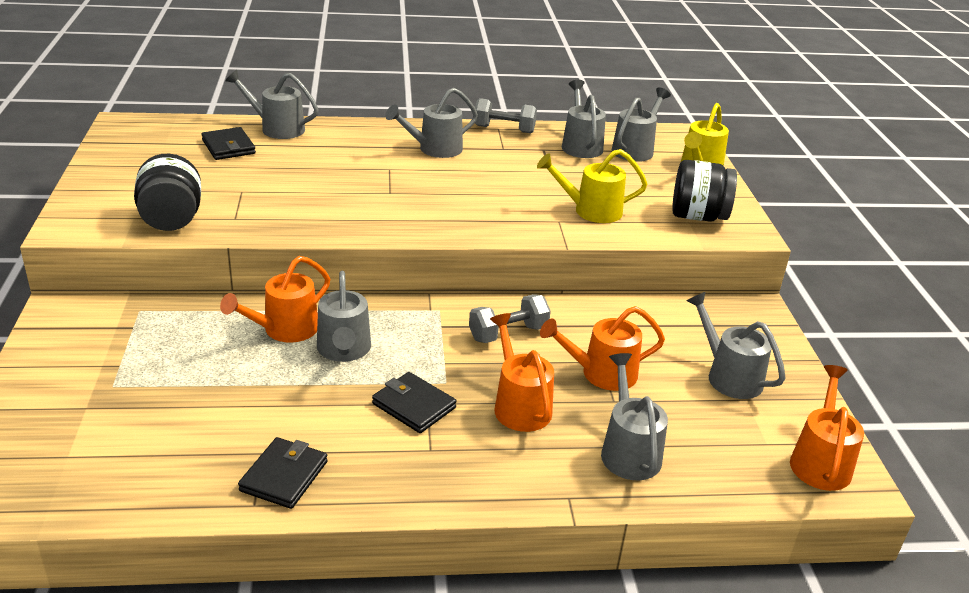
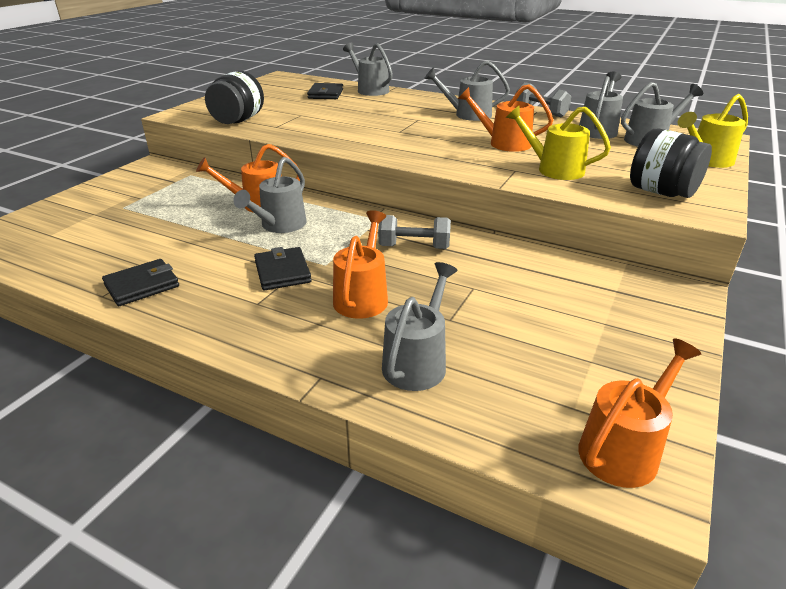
camera: 35 degrees right, 0 degrees up
orange watering can [540,306,665,391] -> orange watering can moved to [458,84,553,152]
grey watering can [686,292,786,399] -> none

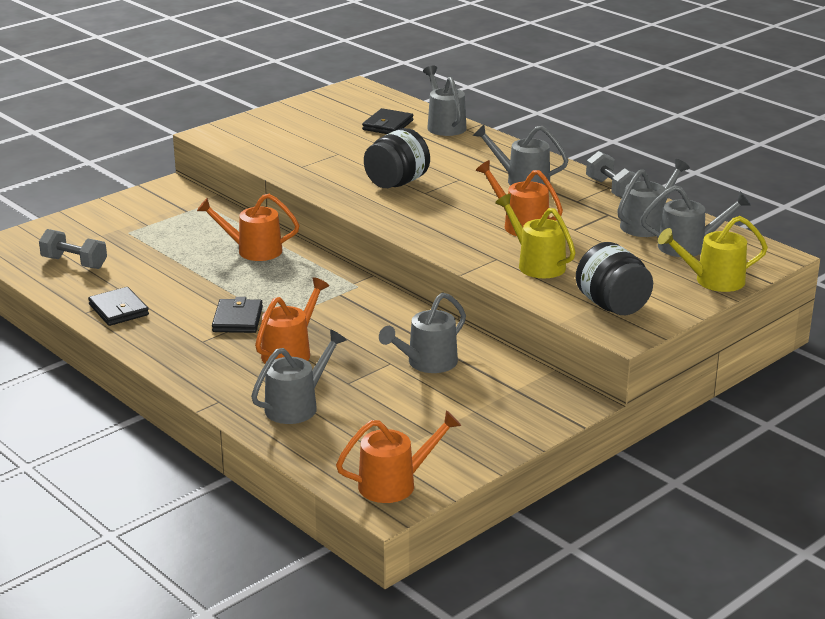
camera: 20 degrees right, 5 degrees down
black wallet [102,259,179,306] -> black wallet turned 75 degrees clockwise [88,287,149,326]
black jar [205,71,264,124] -> black jar moved to [364,128,430,188]
grey watering can [233,157,306,233] -> grey watering can moved to [379,292,466,373]
grey dumbbell [378,215,451,249] -> grey dumbbell moved to [39,229,107,269]

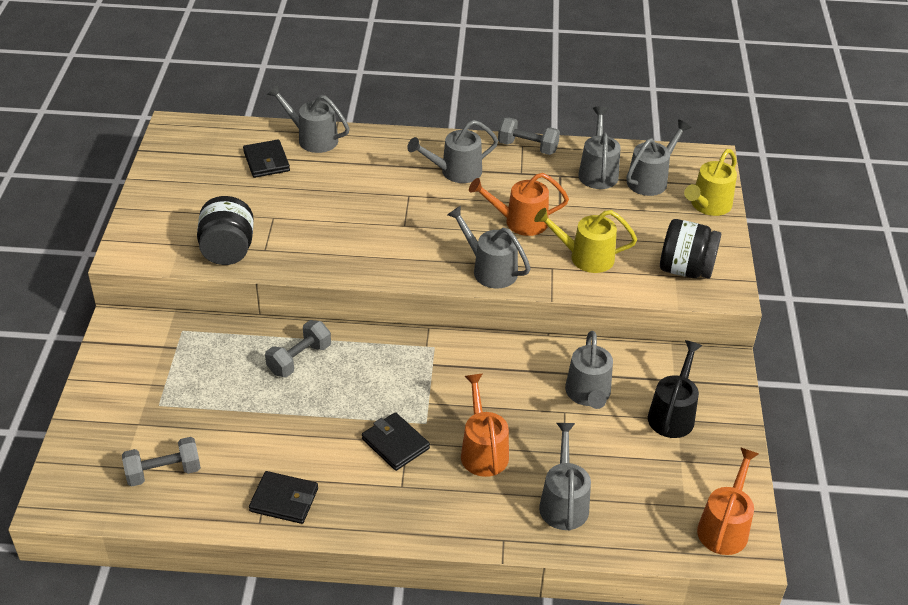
camera: 45 degrees left, 15 degrees up
orange watering can [197,194,300,261] -> grey dumbbell [265,320,331,377]
black jar [364,128,430,188] -> black jar moved to [197,196,254,265]
none -> grey watering can [447,206,531,288]
none -> black watering can [648,340,703,438]

